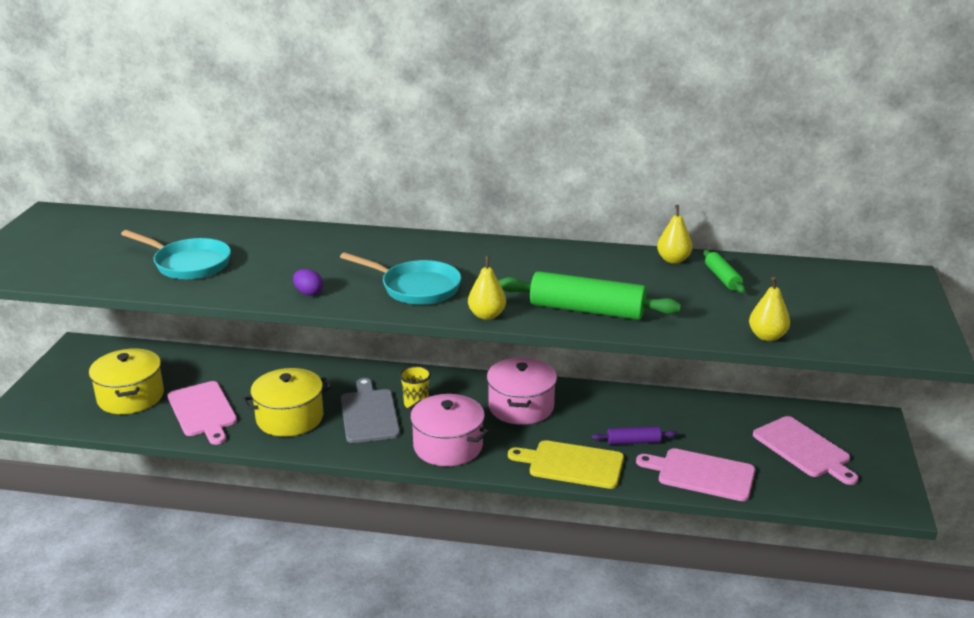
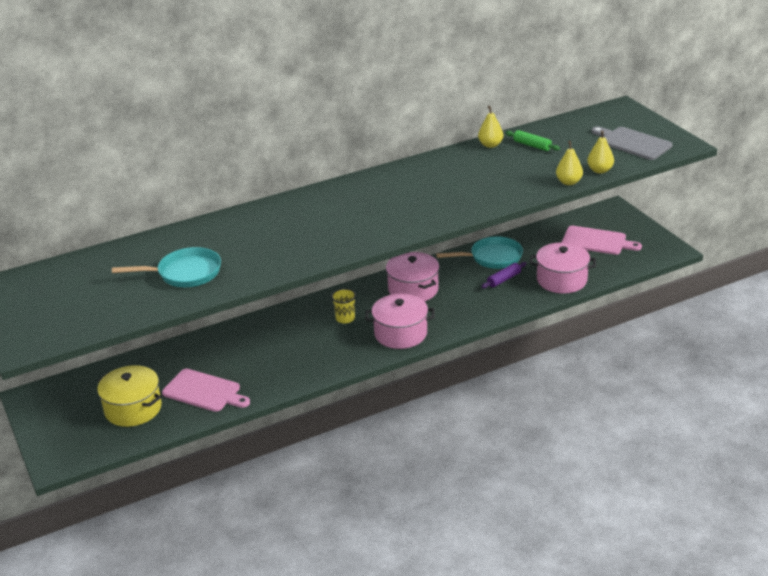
camera: 35 degrees left, 5 degrees up
yellow pot [242,368,332,437] -> none
purple egg [293,269,323,296] -> none
turquoise pan [340,252,461,305] -> turquoise pan moved to [436,236,523,269]
grey cutting board [341,378,400,443] -> grey cutting board moved to [592,126,673,160]
yellow pear [468,256,506,320] -> yellow pear moved to [556,141,583,185]
green rolling pin [499,271,681,320] -> none
yellow cutting board [508,440,624,489] -> none
pink cutting board [636,448,755,501] -> pink pot [530,242,596,293]

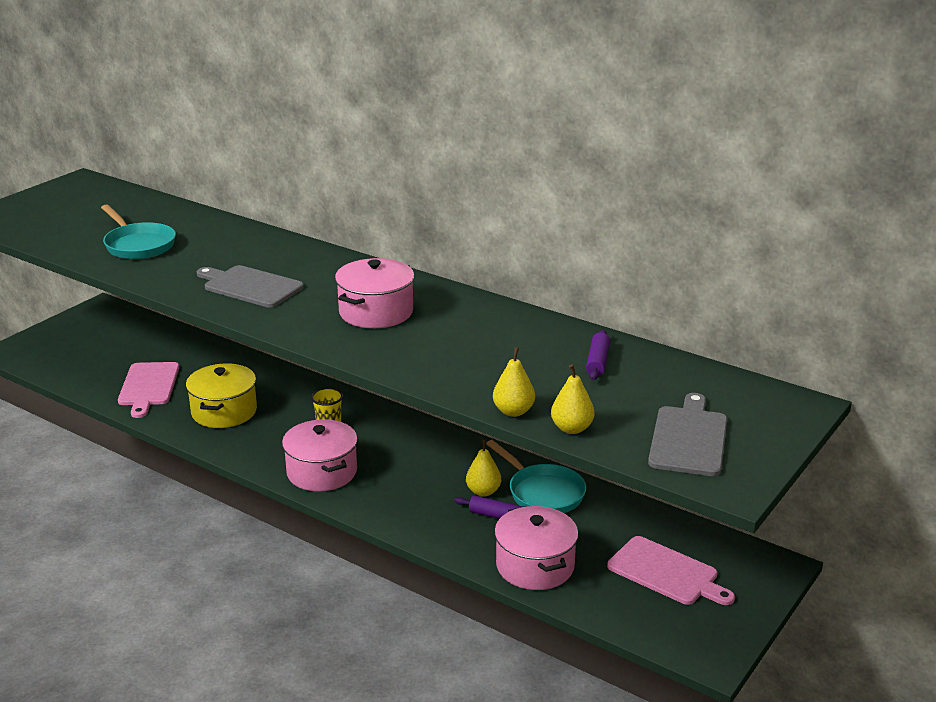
camera: 60 degrees right, 5 degrees down
yellow pot [97,365,162,427] -> yellow pot moved to [186,363,257,428]
pink pot [386,252,439,301] -> pink pot moved to [335,258,414,328]
yellow pear [478,105,503,148] -> yellow pear moved to [466,439,501,497]
green rolling pin [506,130,560,151] -> purple rolling pin [586,329,610,380]
pink cutting board [562,226,642,255] -> pink cutting board turned 45 degrees counterclockwise [607,536,735,605]
none -> grey cutting board [197,265,304,308]

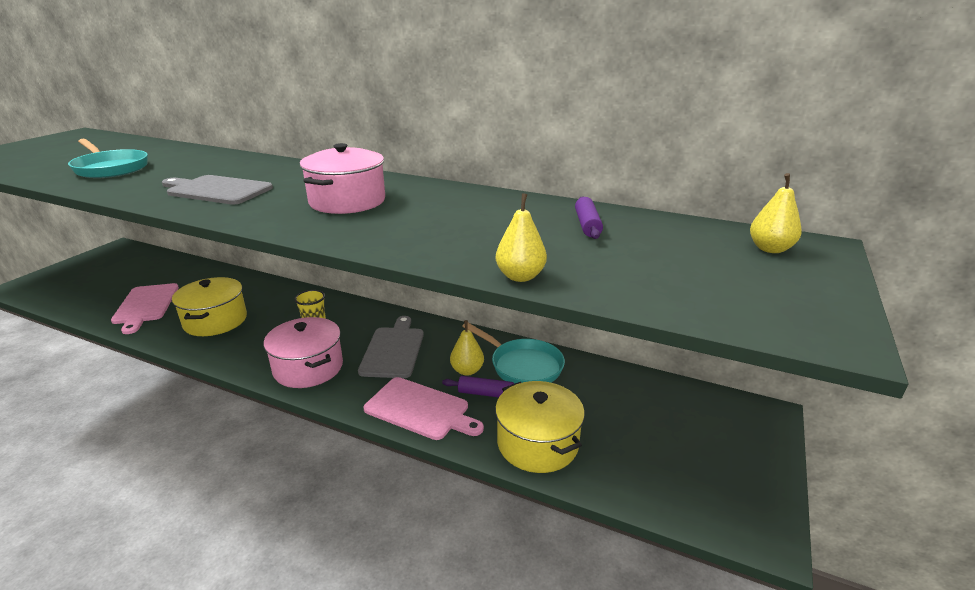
camera: 10 degrees left, 0 degrees up
pink pot [494,506,579,590] -> yellow pot [495,381,585,473]
yellow pear [551,364,594,434] -> yellow pear moved to [750,173,802,253]
pink cutting board [607,536,735,605] -> pink cutting board moved to [364,377,484,440]
grey cutting board [648,393,727,476] -> grey cutting board moved to [358,316,424,378]

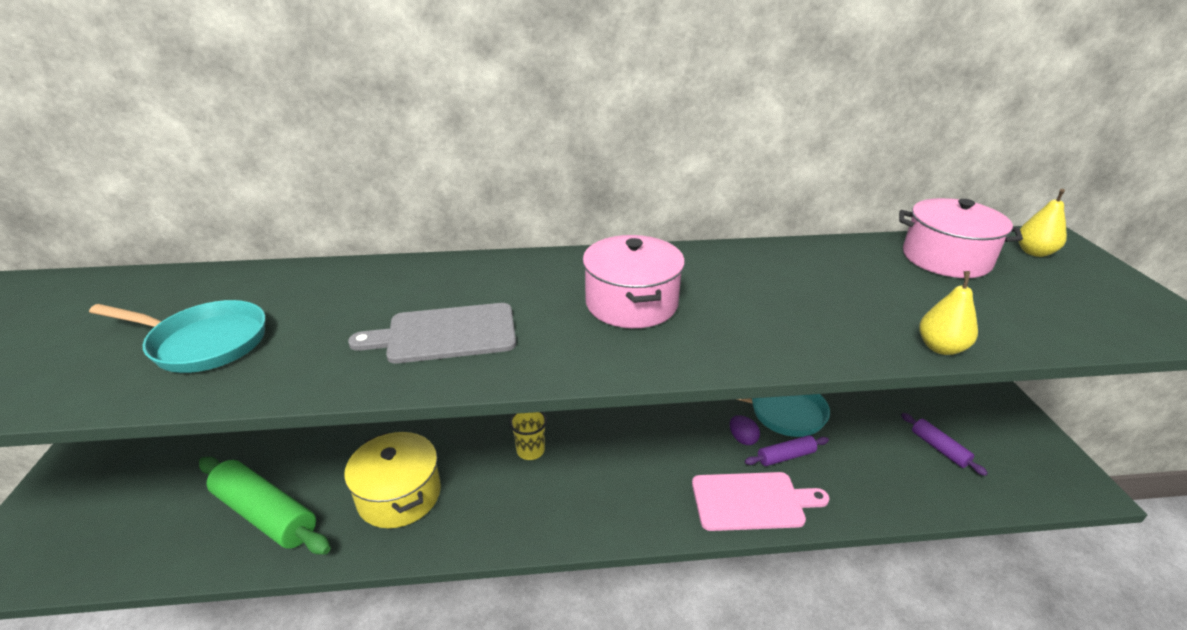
camera: 30 degrees left, 5 degrees up
pink cutting board [111,283,179,334] -> green rolling pin [199,457,331,555]
pink pot [264,317,343,388] -> pink pot moved to [899,198,1023,278]
grey cutting board [358,316,424,378] -> none
yellow pear [450,320,484,376] -> purple egg [730,415,760,445]
yellow pot [495,381,585,473] -> none
purple rolling pin [575,196,603,239] -> purple rolling pin moved to [901,413,988,476]

